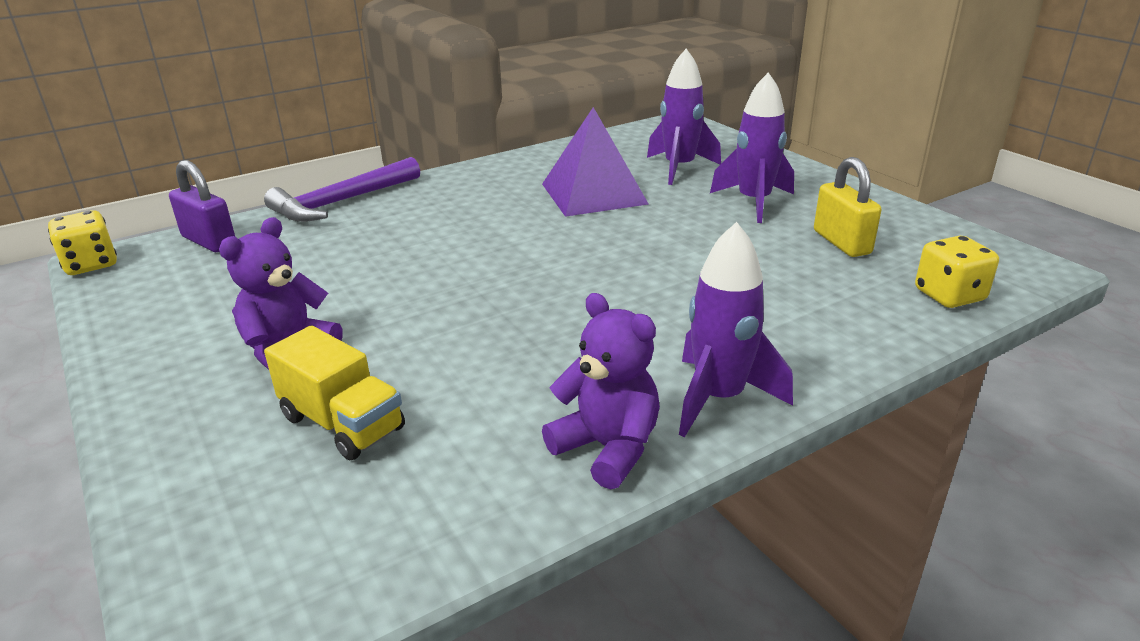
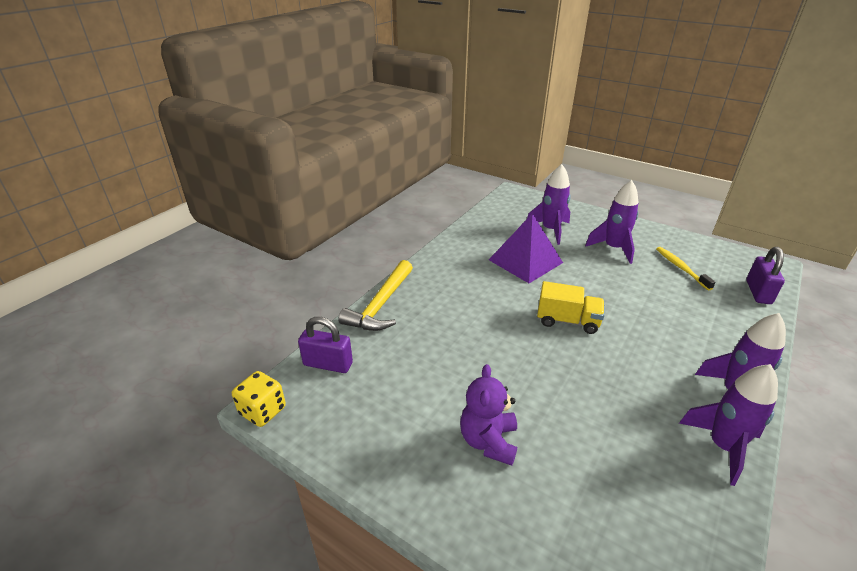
camera: 25 degrees left, 5 degrees up
purple hammer [264,157,420,222] -> yellow hammer [338,260,413,331]
yellow truck [264,325,405,461] -> yellow truck moved to [537,281,605,334]
purple teddy bear [542,293,660,489] -> purple rocket [679,364,778,486]
yellow padlock [814,157,881,257] -> yellow toothbrush [656,247,716,290]
yellow dice [915,236,999,308] -> purple padlock [746,247,785,304]

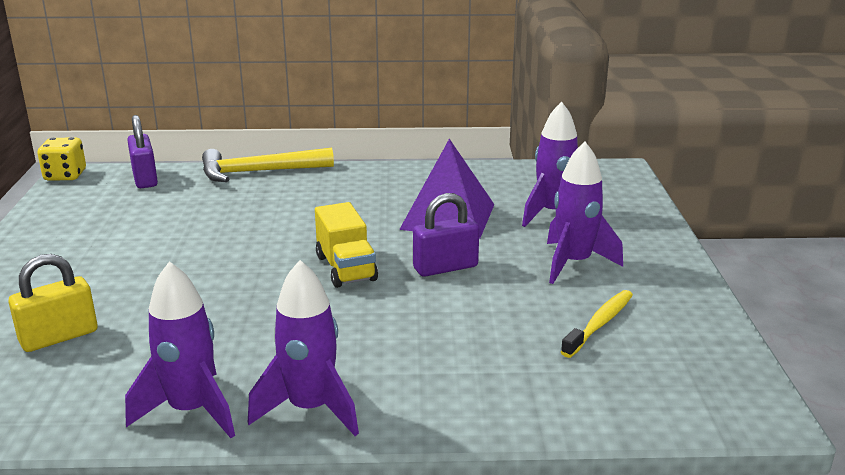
camera: 55 degrees right, 10 degrees down
purple teddy bear [460,364,517,466] -> none
purple padlock [746,247,785,304] -> purple padlock moved to [413,193,479,277]
none -> yellow padlock [8,254,98,352]

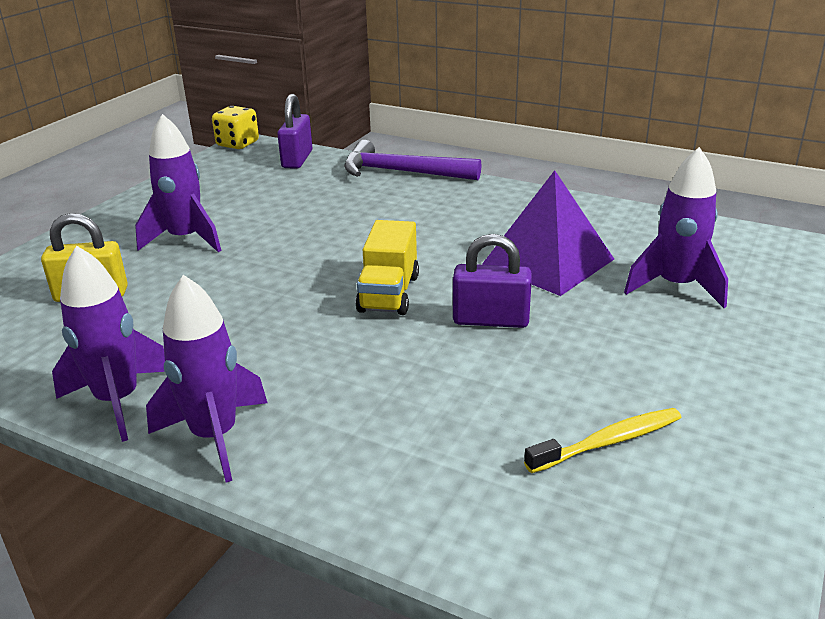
camera: 30 degrees right, 5 degrees up
yellow hammer [202,148,334,182] -> purple hammer [344,140,481,180]
purple rocket [547,142,623,284] -> purple rocket moved to [135,114,222,252]

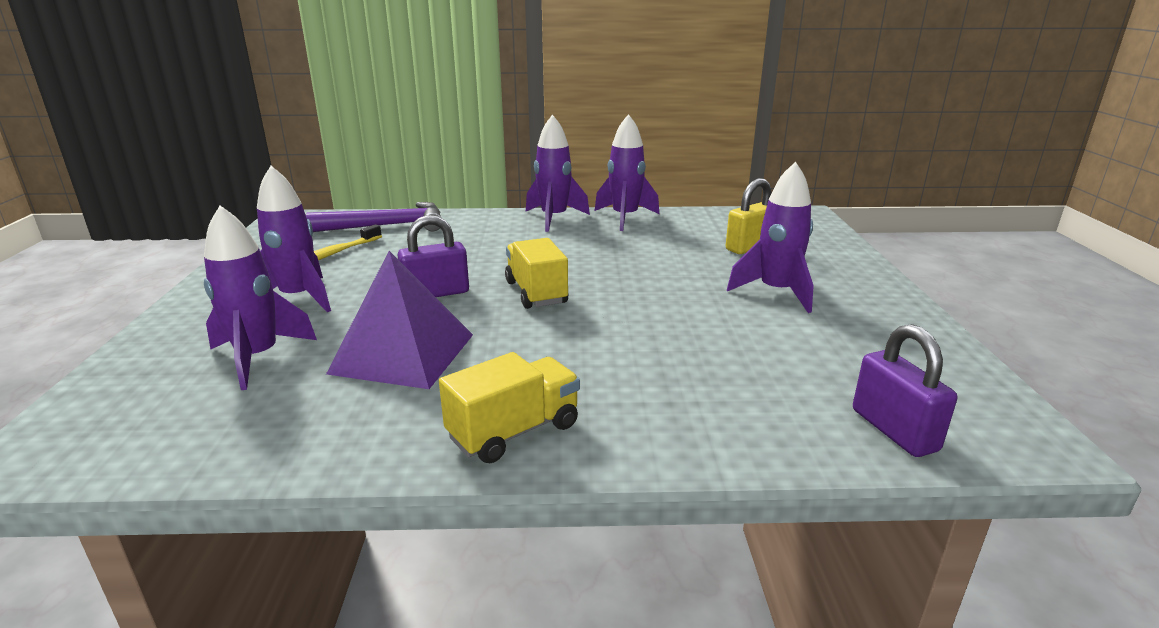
camera: 150 degrees right, 5 degrees down
yellow dice [212,106,259,149] -> none
purple hammer [344,140,481,180] -> purple hammer moved to [306,202,441,232]
none -> purple rocket [257,166,331,312]
none -> yellow truck [439,352,580,463]

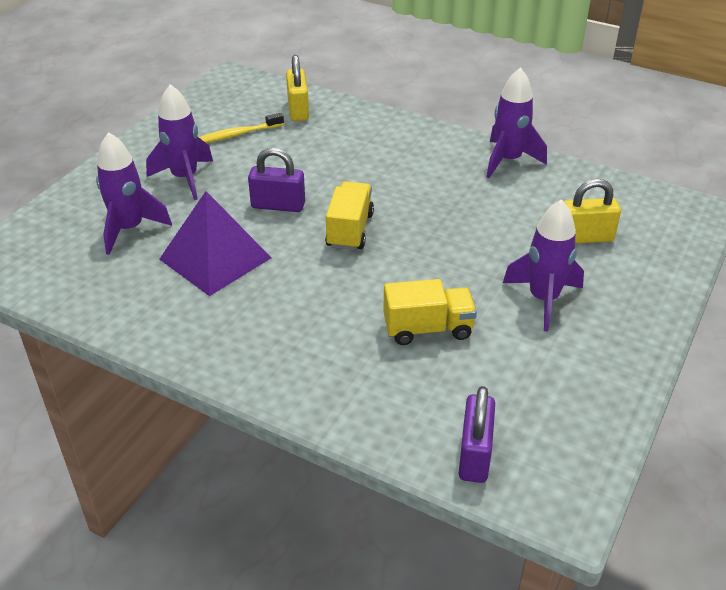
camera: 30 degrees right, 15 degrees up
purple hammer [306,202,441,232] -> yellow padlock [286,55,309,121]
yellow truck [439,352,580,463] -> yellow truck moved to [383,279,477,345]
purple rocket [526,115,590,232] -> none

